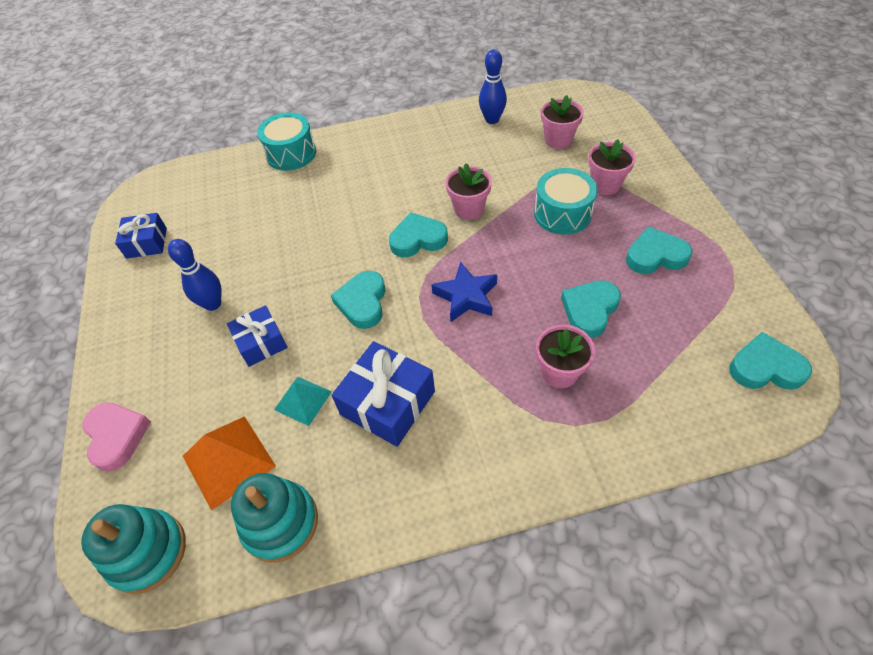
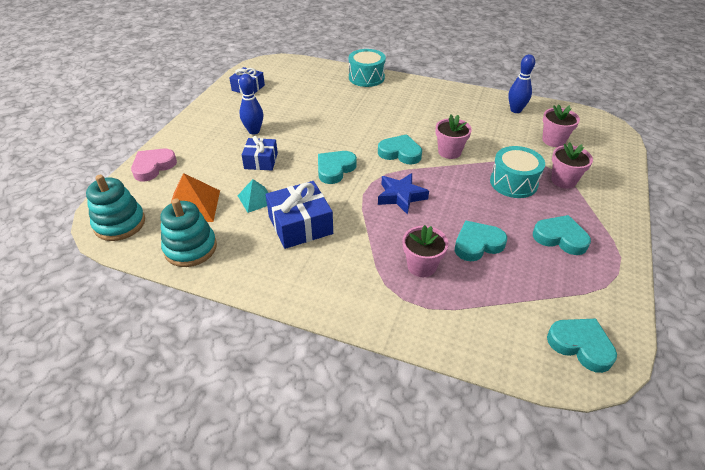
camera: 30 degrees right, 10 degrees down
pink heart [82,402,151,472] -> pink heart turned 150 degrees counterclockwise [131,149,177,182]

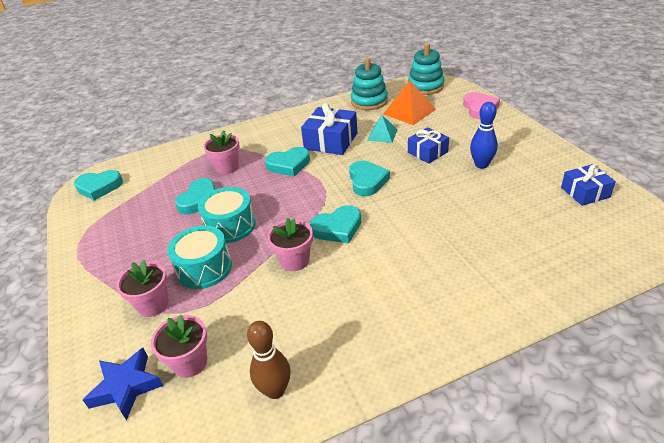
camera: 140 degrees right, 5 degrees down
turquoise drum [349,49,386,87] -> turquoise drum moved to [198,187,256,243]
blue star [378,173,429,214] -> blue star moved to [83,348,163,420]
blue bowling pin [508,54,535,113] -> brown bowling pin [247,321,291,399]
turquoise heart [533,215,591,255] -> turquoise heart moved to [265,147,310,176]

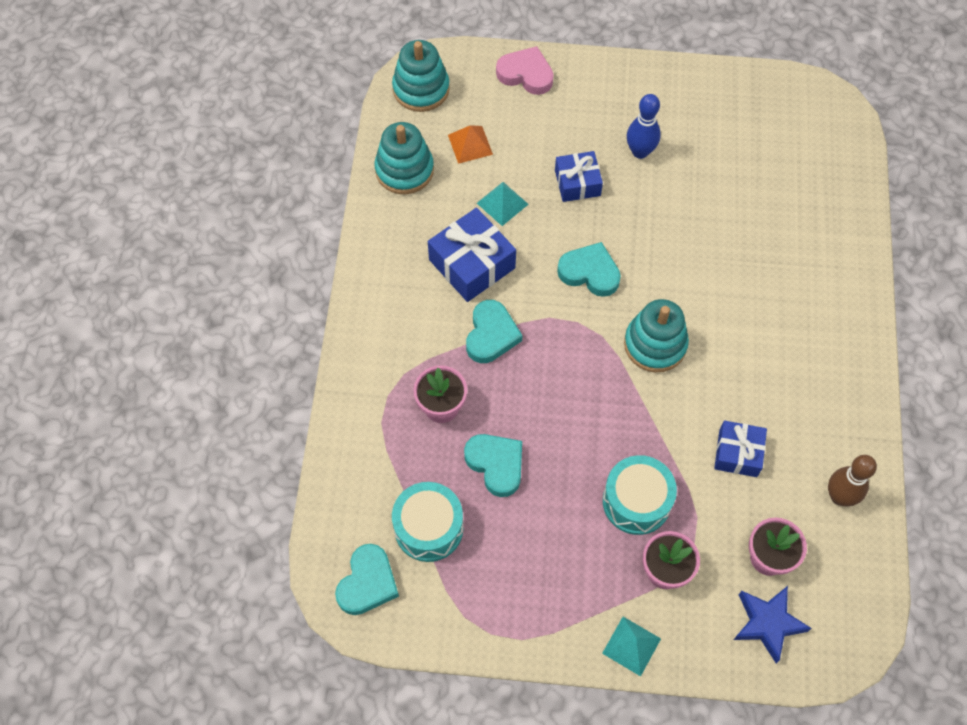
camera: 65 degrees left, 25 degrees up
turquoise drum [198,187,256,243] -> turquoise drum moved to [392,482,463,562]
pink flower pot [267,218,313,271] -> none
turquoise heart [310,205,361,244] -> turquoise stacking toy [624,299,689,372]
orange pyramid [383,80,436,125] -> orange pyramid [448,125,493,164], size x0.63
blue gift [561,164,616,206] -> blue gift moved to [714,421,767,477]
none -> turquoise pyramid [602,617,661,676]

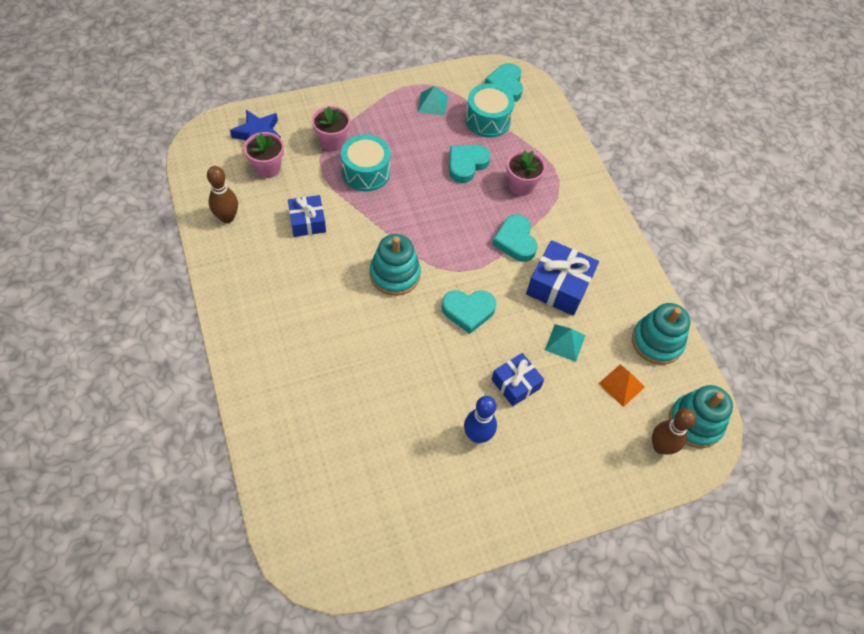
camera: 150 degrees right, 5 degrees down
turquoise heart [464,434,522,497] -> turquoise heart turned 105 degrees clockwise [449,145,491,183]
pink heart [496,46,554,95] -> none
turquoise pyramid [602,617,661,676] -> turquoise pyramid moved to [418,86,448,116]
none -> brown bowling pin [652,408,696,454]

